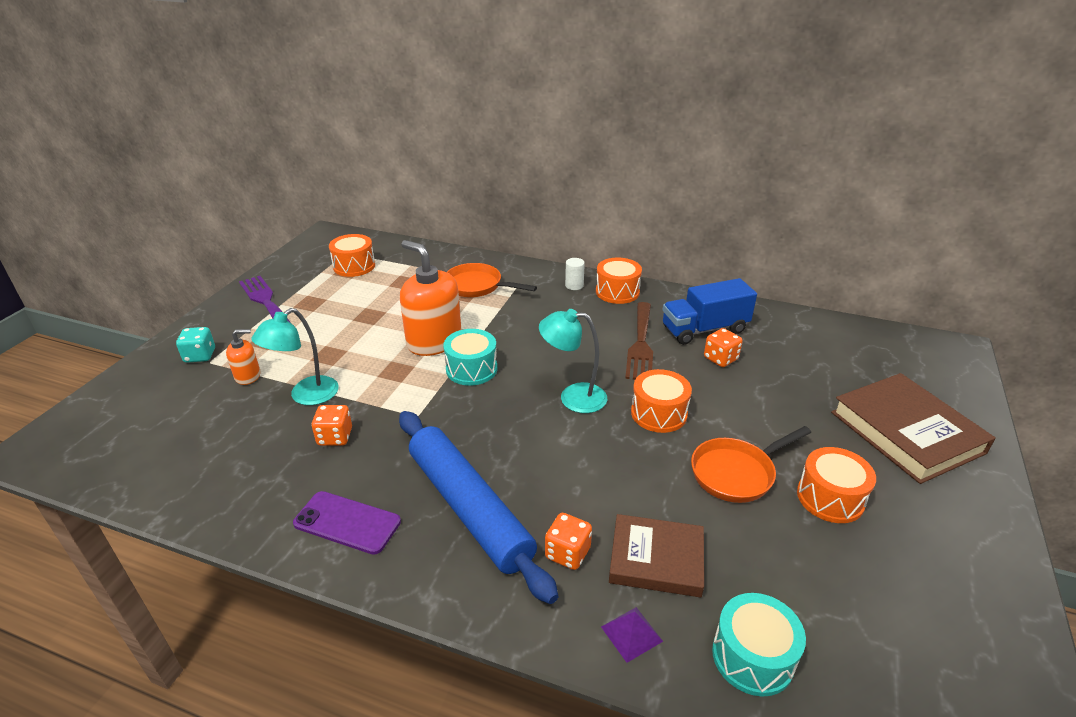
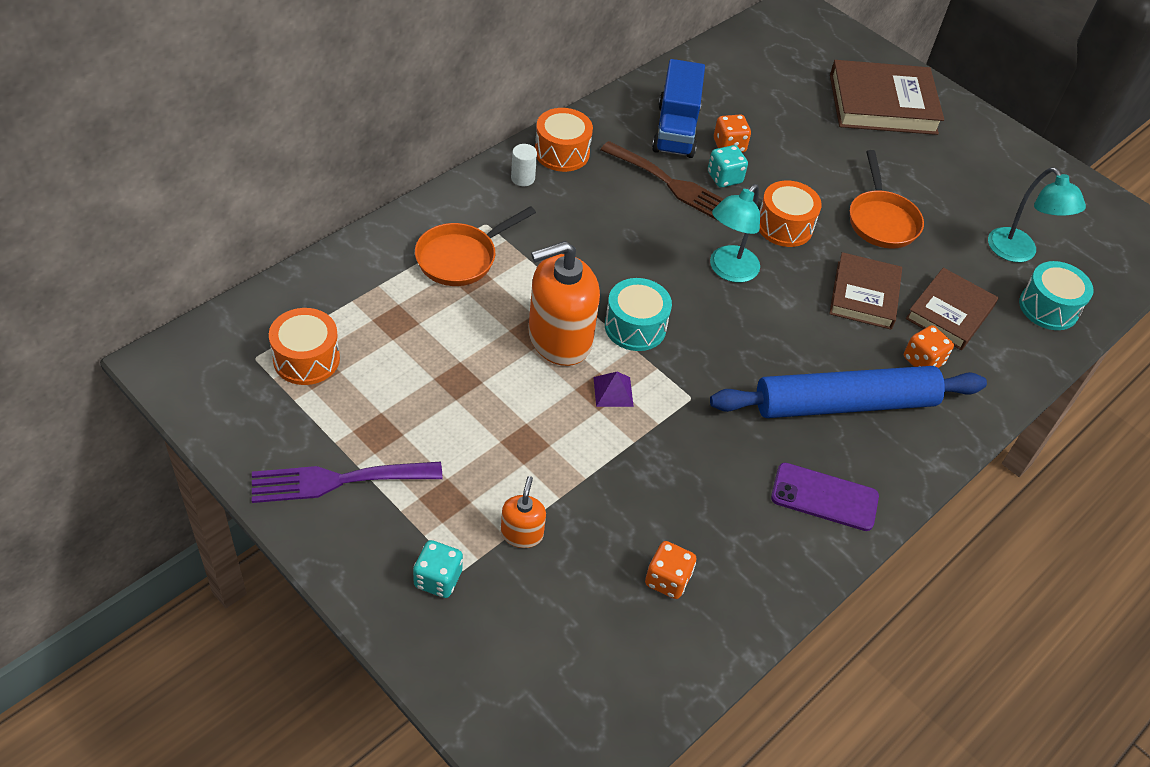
camera: 70 degrees left, 15 degrees up
turquoise lamp [251,308,339,405] -> turquoise lamp moved to [988,167,1086,262]
purple phone [293,491,401,554] -> purple phone turned 60 degrees clockwise [771,463,879,531]
orange dice [312,405,352,446] -> orange dice moved to [645,541,697,599]
purple pyramid [601,607,663,663] -> purple pyramid moved to [593,372,634,407]
orange drum [797,447,876,523] -> none
none -> turquoise dice [708,145,748,187]
none -> brown book [829,252,902,329]

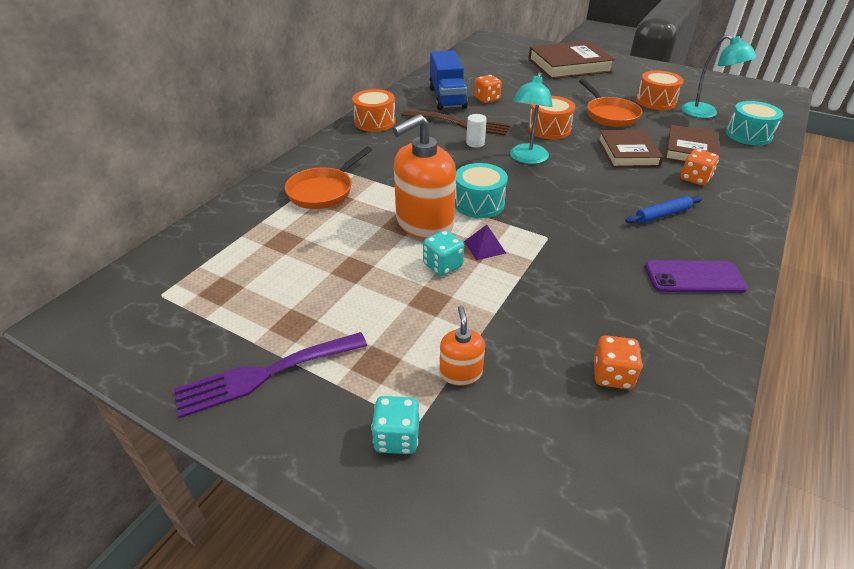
camera: 10 degrees left, 10 degrees down
orange drum [269,308,340,385] -> orange drum moved to [636,70,684,110]
white cylinder [511,144,537,186] -> white cylinder moved to [466,114,487,148]
turquoise dice [708,145,748,187] -> turquoise dice moved to [423,230,464,276]
blue rolling pin [710,366,987,418] -> blue rolling pin [625,196,702,223], size x0.41

